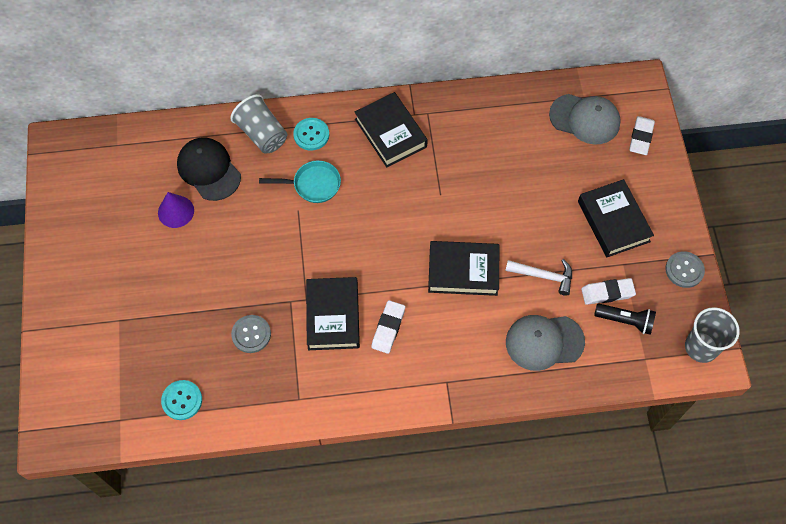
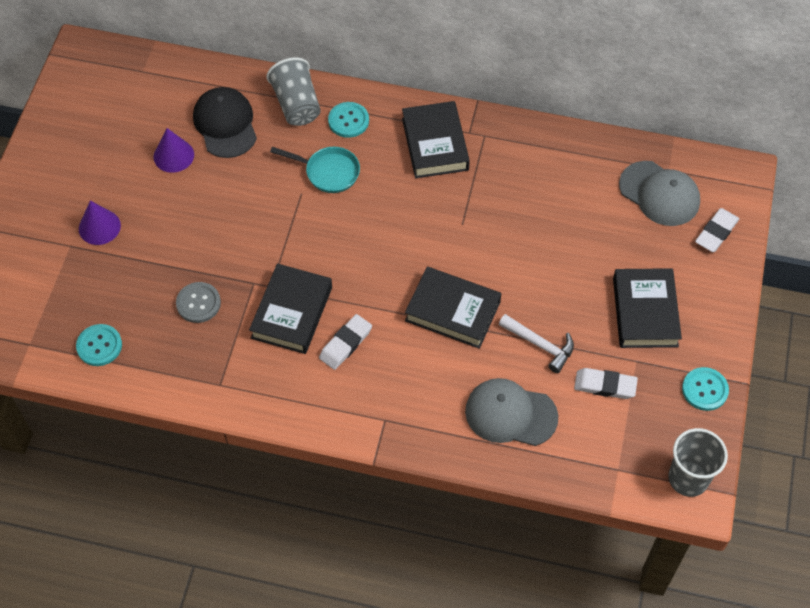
camera: 20 degrees right, 5 degrees down
black flashlight [594,304,656,335] -> none
grey button [665,251,705,288] -> turquoise button [682,367,729,411]
none -> purple cone [79,201,121,245]

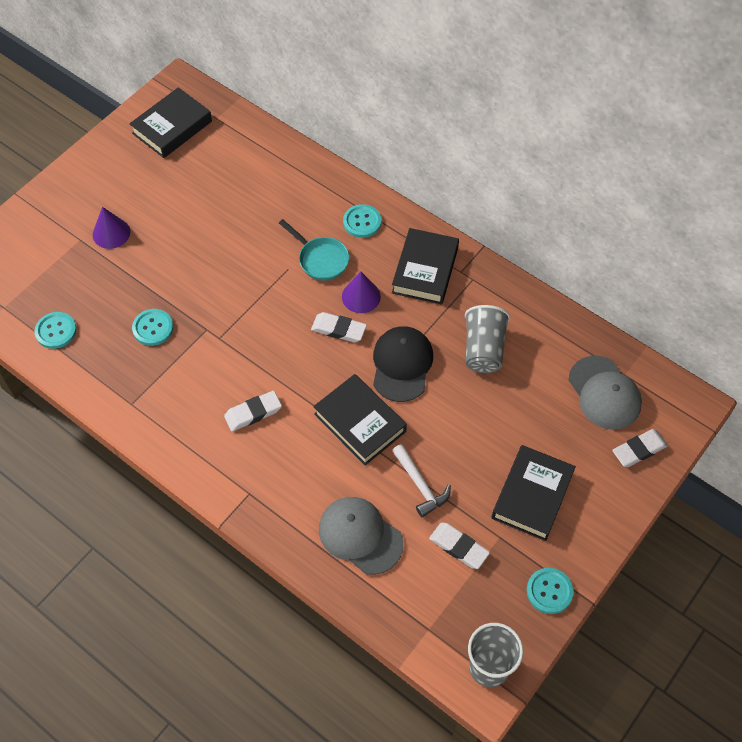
camera: 25 degrees right, 0 degrees up
purple cone [154,128,194,173] -> purple cone moved to [342,272,381,313]
grey button [176,282,221,323] -> turquoise button [132,309,174,346]
black cap [193,87,257,158] -> black cap moved to [373,326,433,402]
black book [249,264,332,354] -> black book moved to [129,87,212,158]
grey cup [266,57,321,126] -> grey cup moved to [465,305,510,373]
none -> white eraser [311,312,367,342]

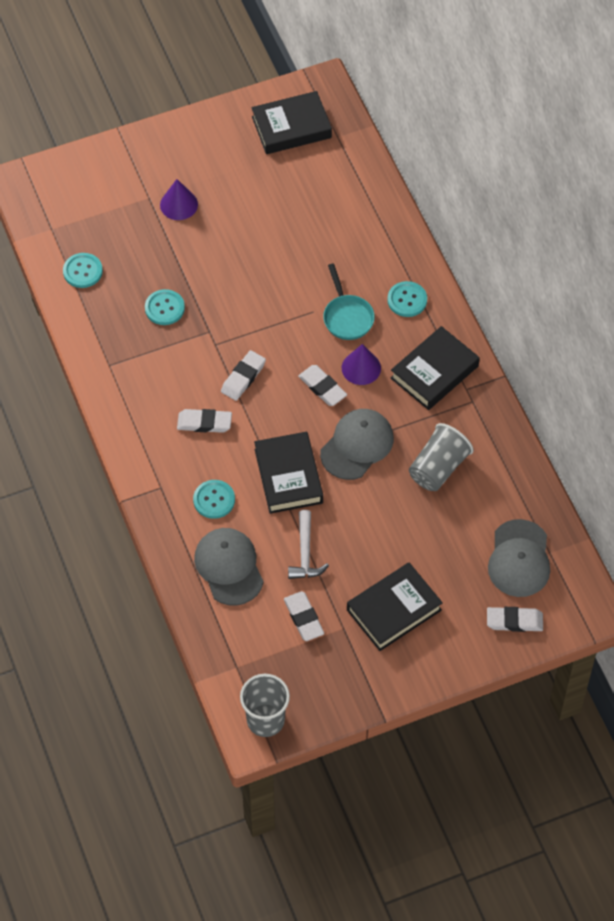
camera: 30 degrees right, 0 degrees up
black cap [373,326,433,402] -> grey cap [320,409,394,480]
turquoise button [527,568,574,614] -> turquoise button moved to [193,480,235,519]
none -> white eraser [221,350,266,401]

